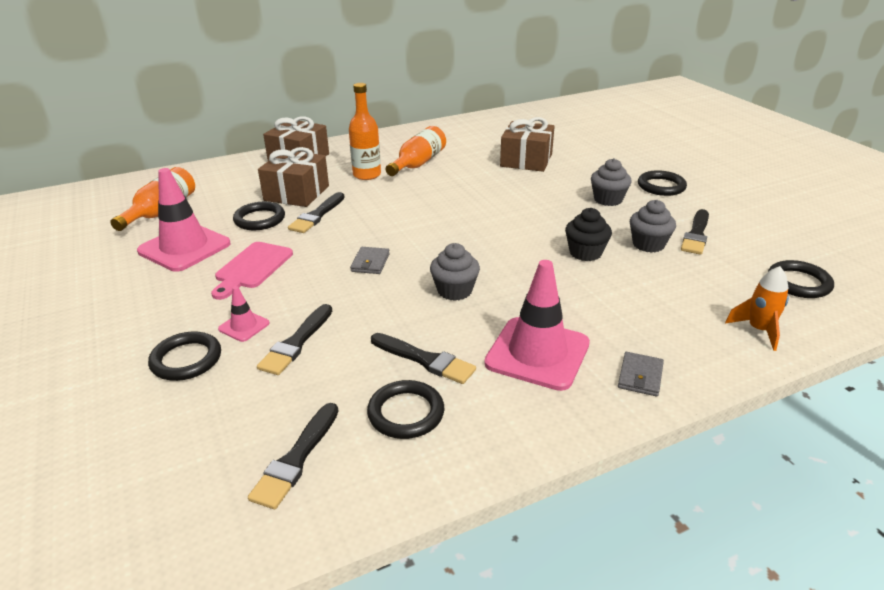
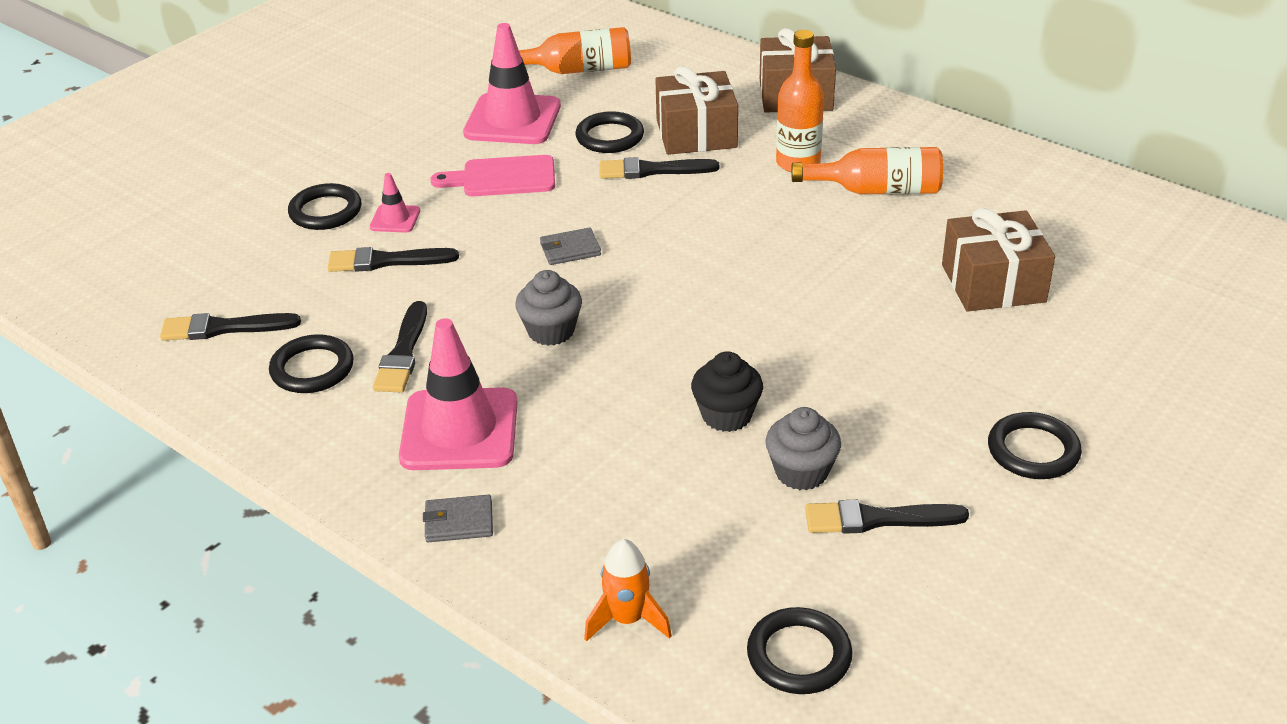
camera: 65 degrees right, 5 degrees up
grey cupcake [591,158,632,206] -> none

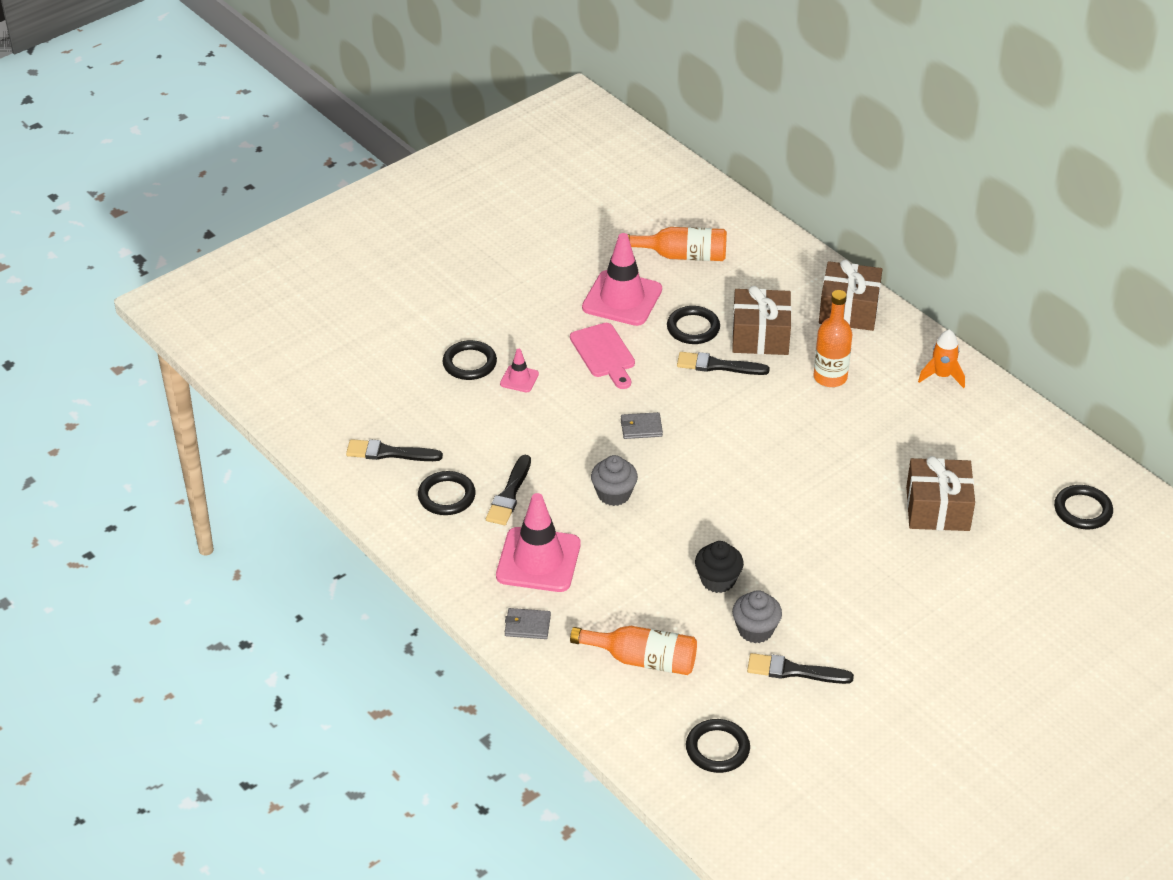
camera: 10 degrees right, 5 degrees up
black brush [328,247,459,272] -> none
pink cutting board [430,155,555,196] -> pink cutting board turned 120 degrees counterclockwise [570,323,635,389]
orange rocket [584,539,672,642] -> orange rocket moved to [918,329,965,388]
orange bottle [791,147,943,194] -> orange bottle moved to [570,626,697,675]
black ring [988,412,1082,479] -> black ring moved to [1054,485,1113,529]

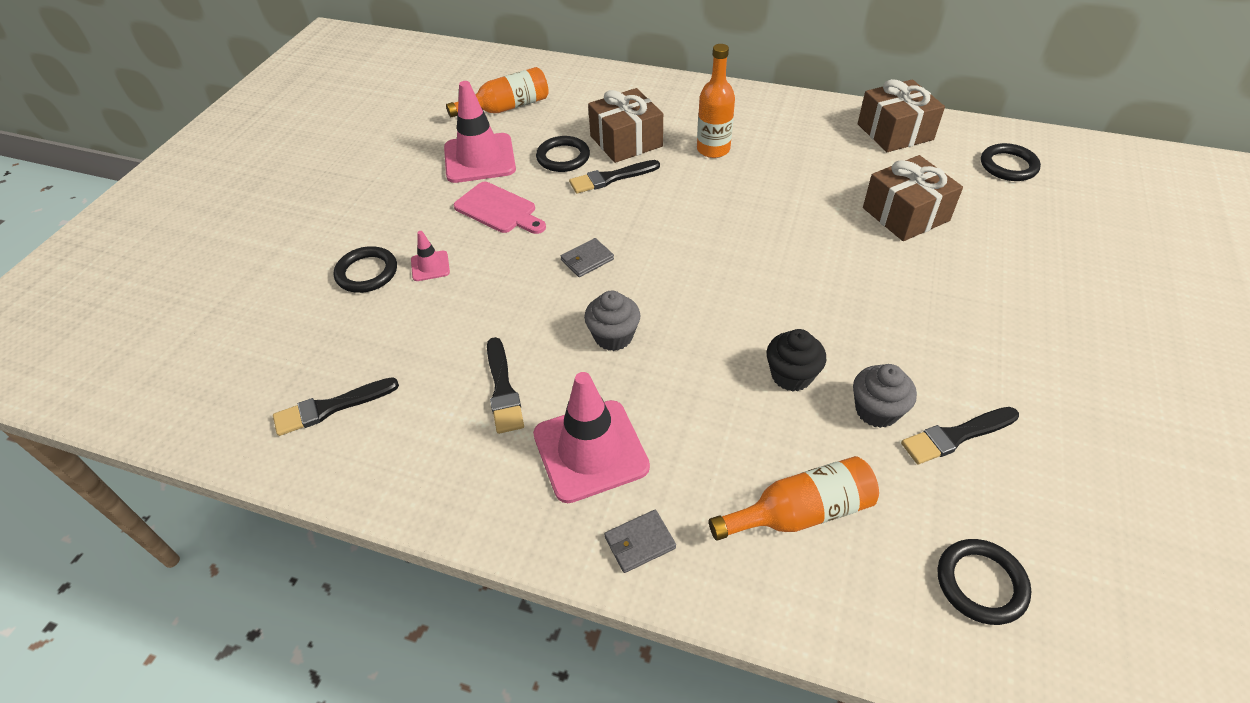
camera: 30 degrees left, 5 degrees up
black ring [418,471,476,515] -> none
brown gift [819,260,882,331] -> brown gift moved to [858,79,945,152]
orange rocket [918,329,965,388] -> none

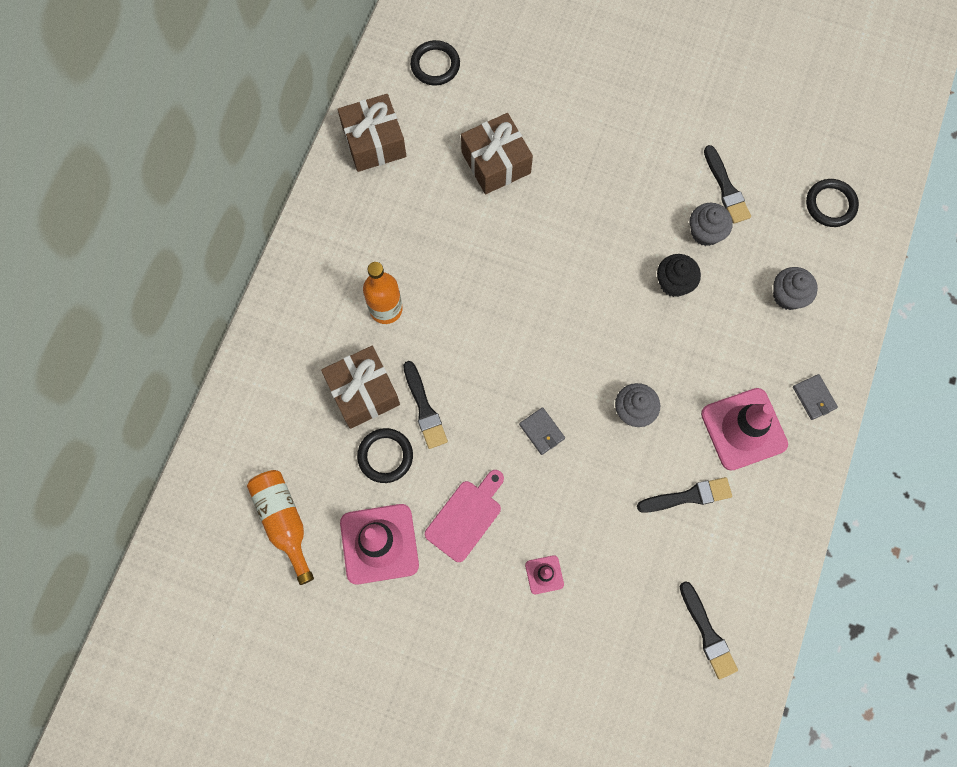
camera: 90 degrees left, 25 degrees up
black ring [334,246,397,293] -> none
orange bottle [709,456,879,541] -> grey cupcake [773,267,818,310]

